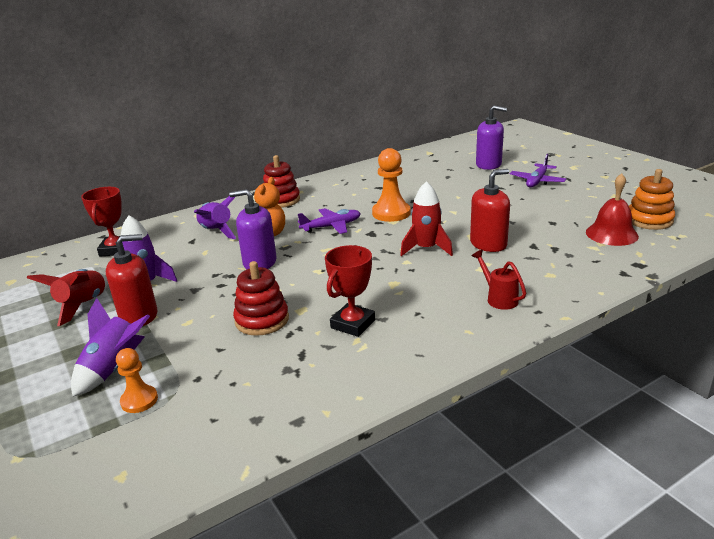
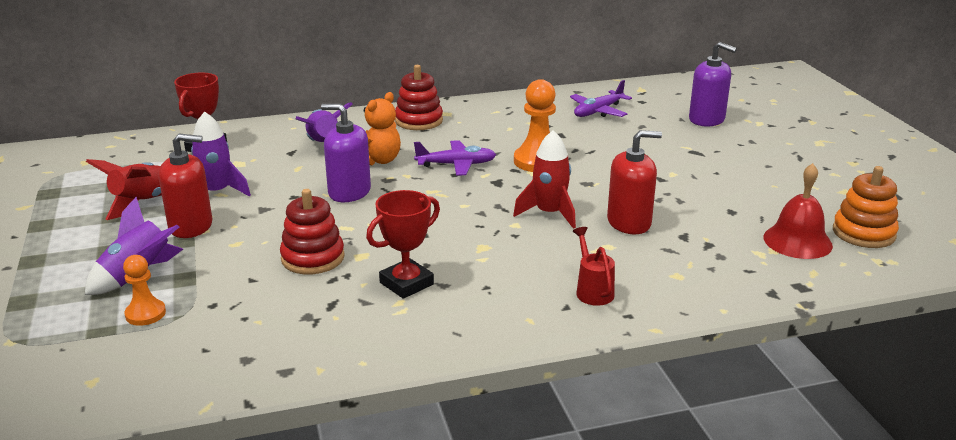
camera: 15 degrees right, 0 degrees up
purple plane [510,154,566,188] -> purple plane moved to [570,80,632,117]

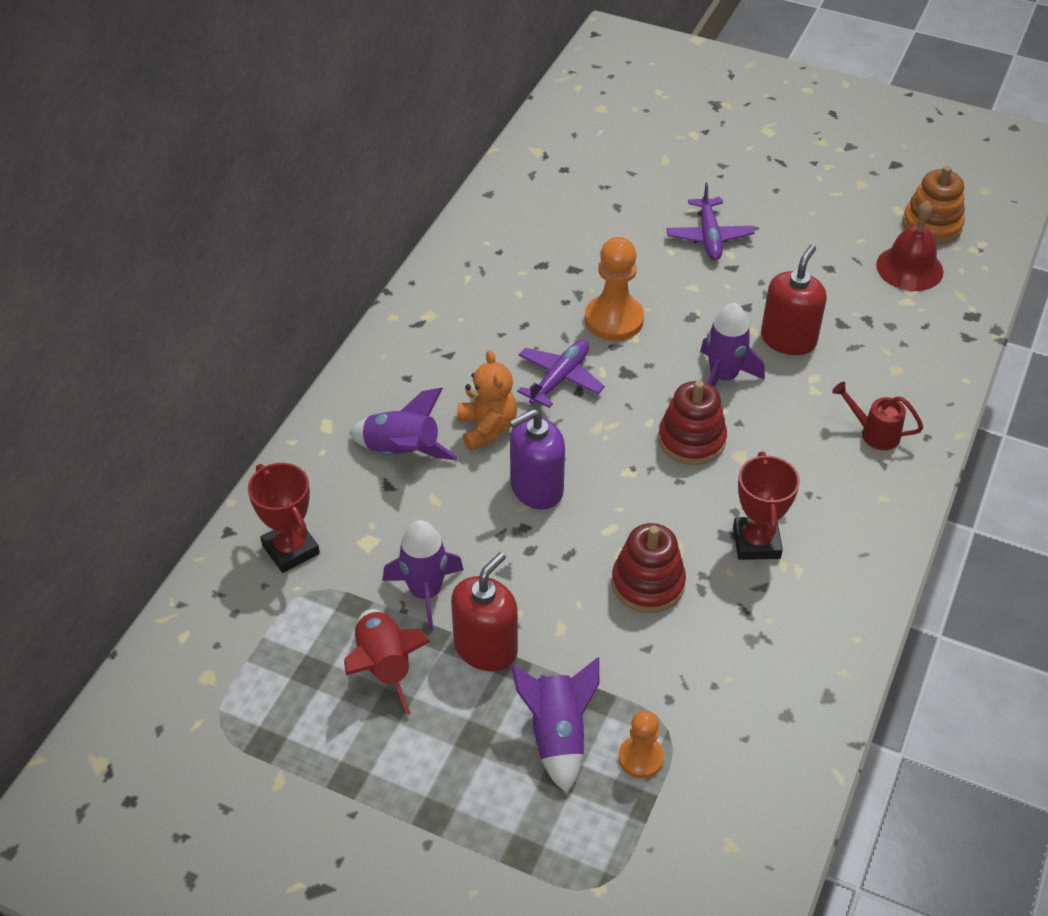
camera: 50 degrees left, 20 degrees up
red stacking toy [395,65,443,130] -> red stacking toy moved to [658,381,727,465]
red rocket [513,130,576,229] -> purple rocket [700,302,765,387]
purple plane [570,80,632,117] -> purple plane moved to [667,183,755,260]
purple soap dispenser [689,42,737,126] -> none

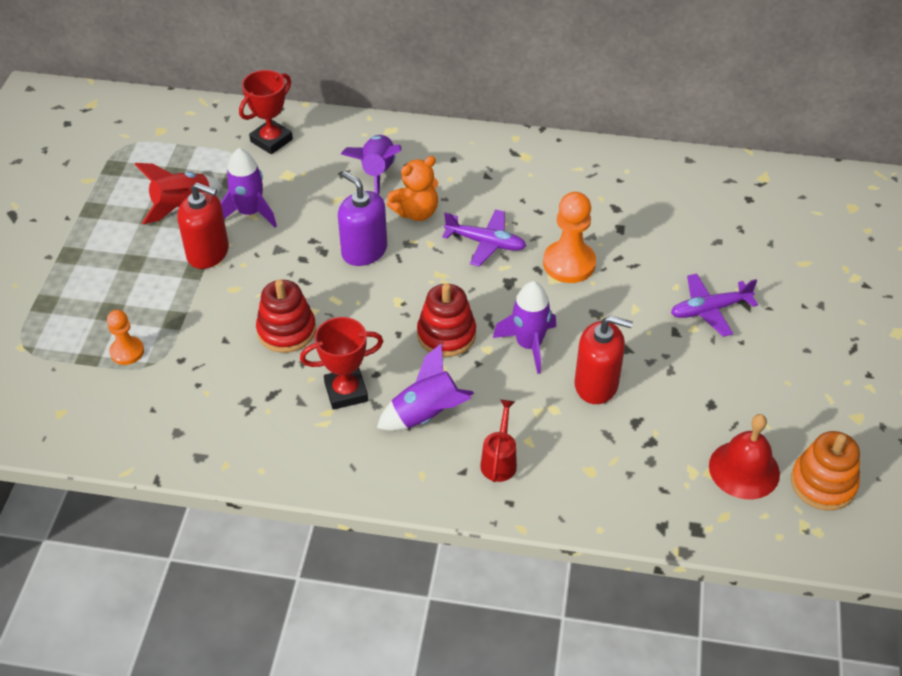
camera: 75 degrees right, 0 degrees up
purple rocket [511,657,599,793] -> purple rocket moved to [377,343,474,431]

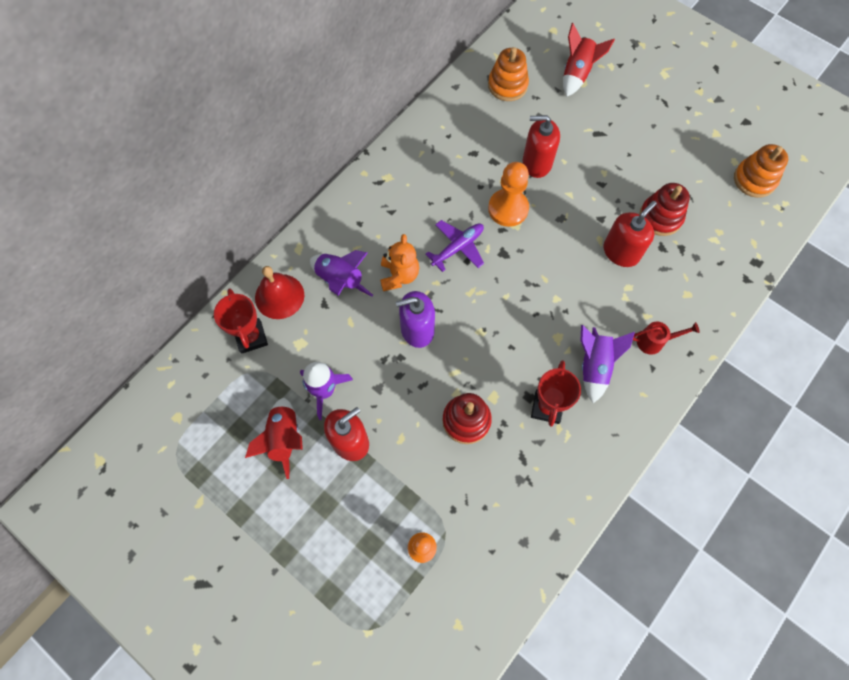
camera: 60 degrees left, 20 degrees up
red stacking toy [417,283,476,357] -> red stacking toy moved to [639,183,690,236]
red watering can [480,400,517,482] -> red watering can turned 135 degrees clockwise [633,322,700,355]
purple rocket [493,281,556,374] -> none
purple plane [671,273,758,337] -> none
red bell [709,414,780,499] -> red bell moved to [255,266,304,319]
none -> orange stacking toy [488,47,529,101]
none -> red soap dispenser [523,115,560,178]
none -> red rocket [563,23,615,97]

